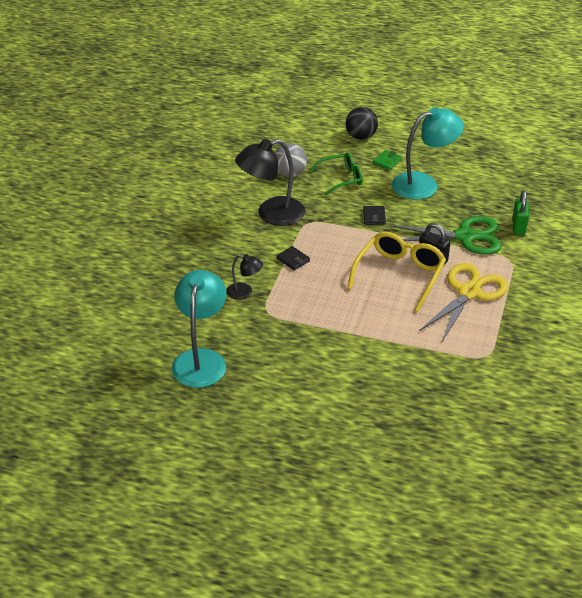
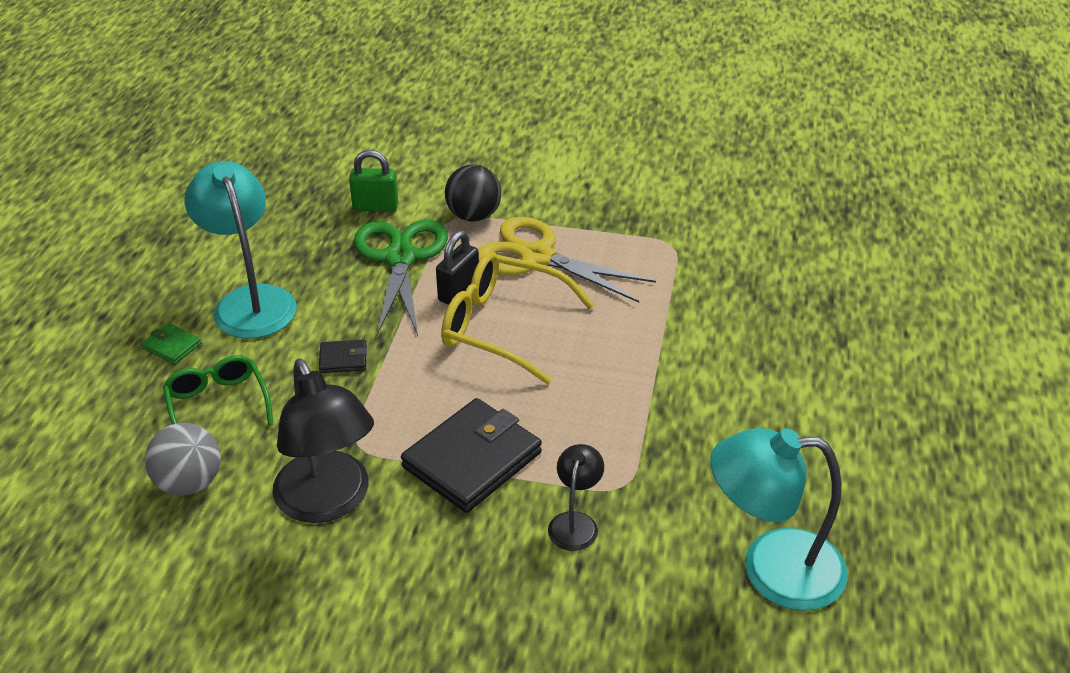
camera: 95 degrees left, 0 degrees up
black wallet [277,246,310,271] -> black wallet [401,398,542,513], size x2.20
black ball [345,107,378,140] -> black ball moved to [445,165,501,222]

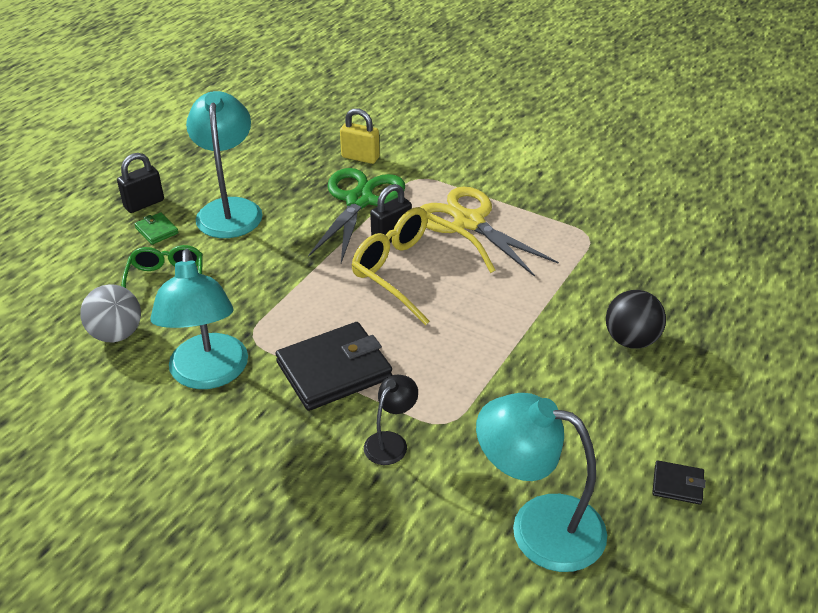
camera: 20 degrees right, 0 degrees up
black lamp [273,359,374,523] -> turquoise lamp [151,249,248,389]
black wallet [319,340,367,373] -> black wallet moved to [652,460,706,505]
green padlock [349,150,398,212] -> yellow padlock [340,108,380,164]
black ball [445,165,501,222] -> black ball moved to [606,290,666,349]
none -> black padlock [117,153,164,213]

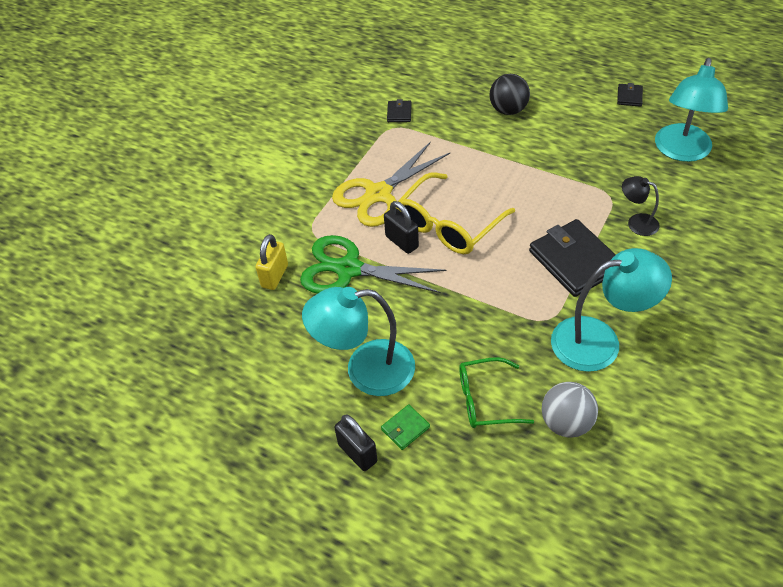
camera: 90 degrees left, 10 degrees up
none -> black wallet [387,99,412,122]

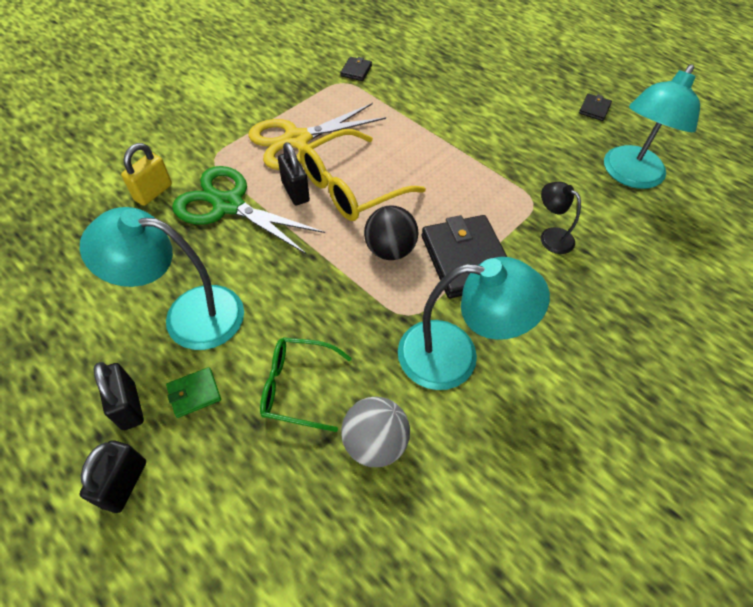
camera: 10 degrees right, 5 degrees up
black ball [489,74,530,115] -> black ball moved to [364,206,418,260]
none -> black padlock [80,440,146,513]

